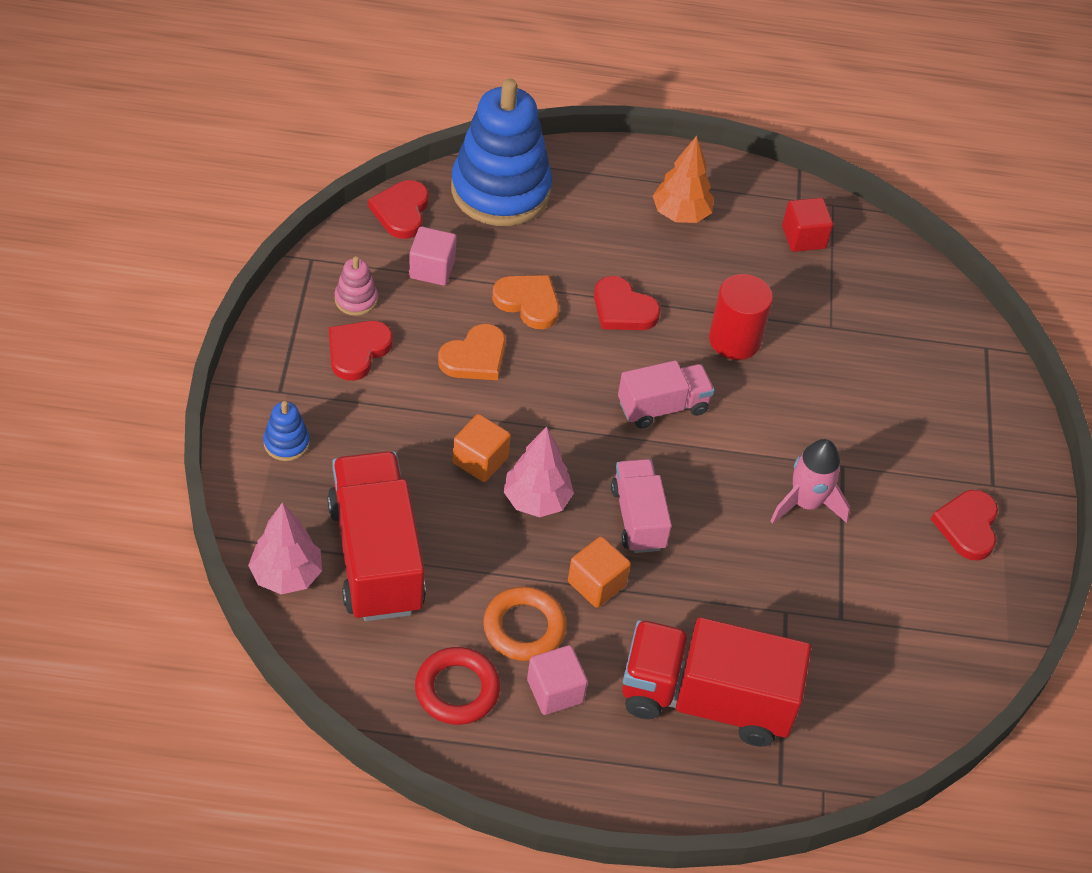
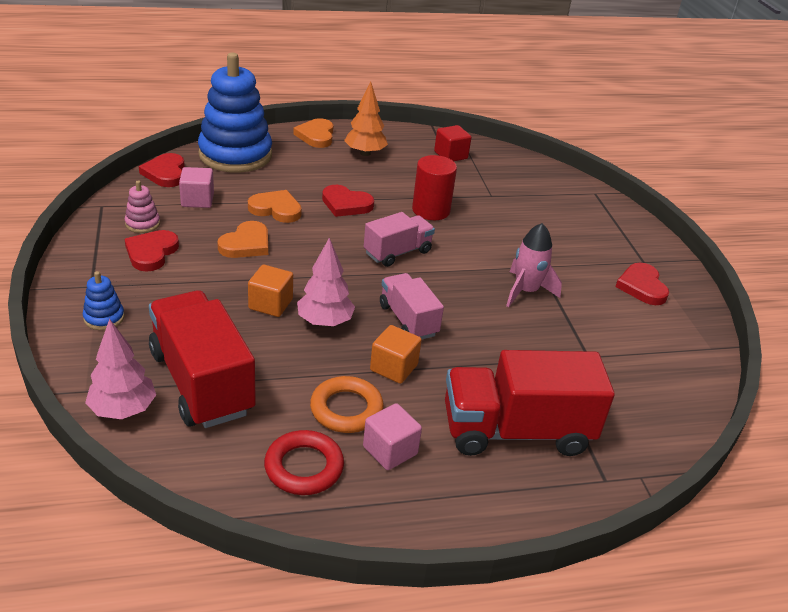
camera: 15 degrees left, 15 degrees down
none -> orange heart [293,118,334,148]

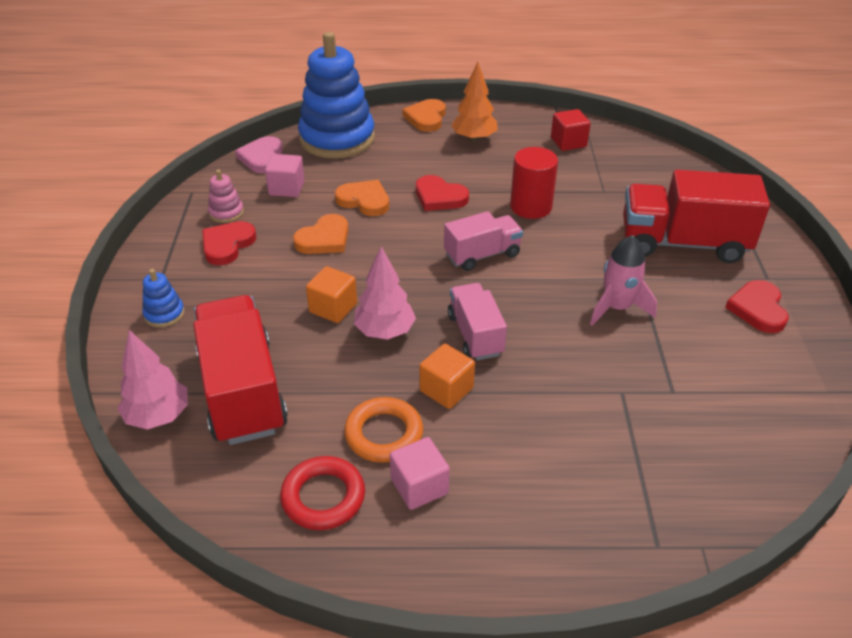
camera: 15 degrees right, 5 degrees up
red heart [139,153,185,187] -> pink heart [235,136,283,173]
red truck [445,350,615,456] -> red truck moved to [623,170,770,263]

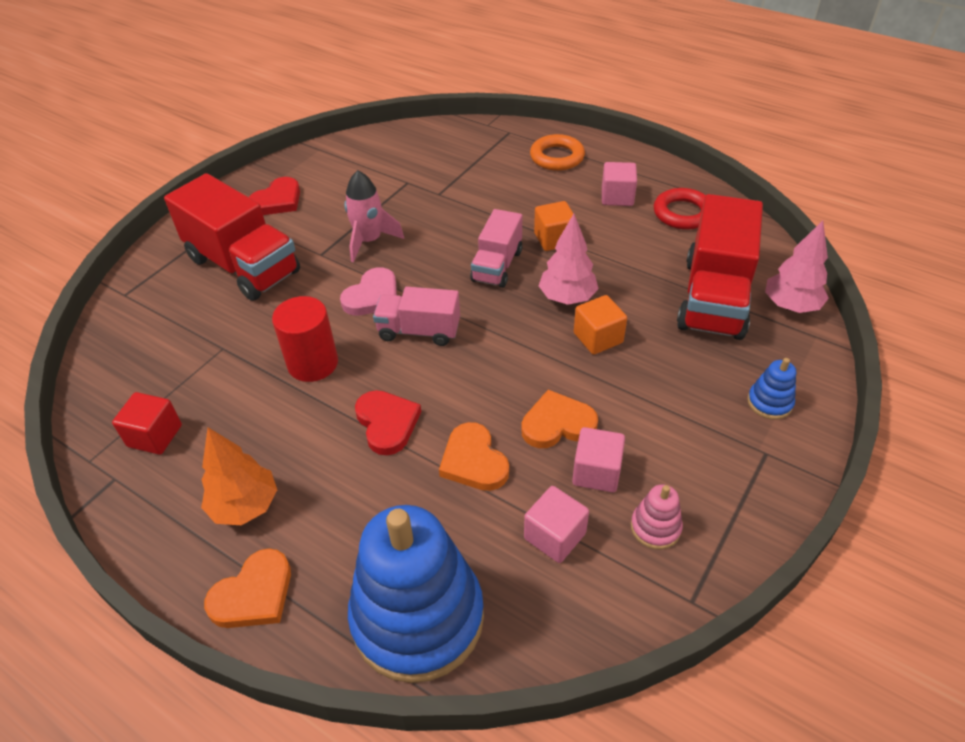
camera: 145 degrees left, 5 degrees up
red heart [202,221,256,265] -> none
pink heart [235,136,283,173] -> pink heart moved to [340,267,397,315]
orange ring [344,397,423,463] -> orange ring moved to [530,134,585,171]
none -> pink cube [572,427,625,492]

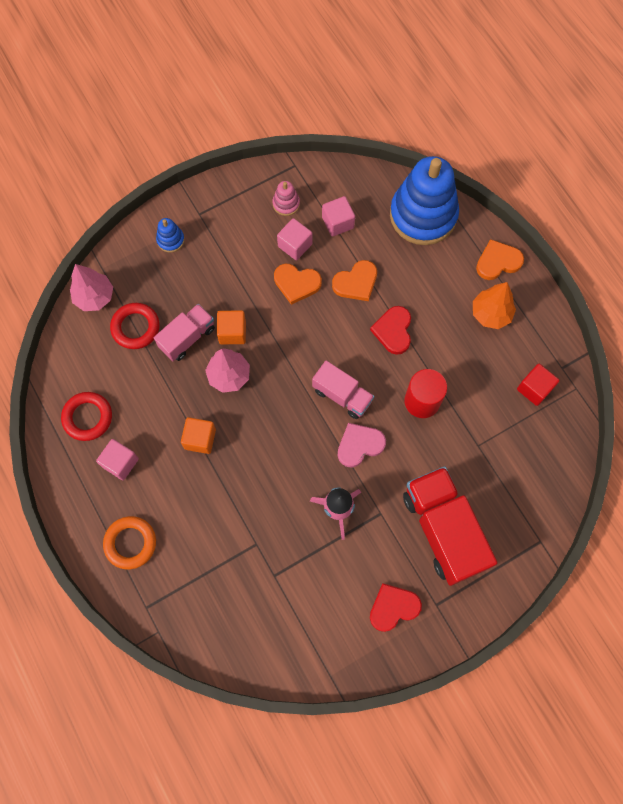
camera: 155 degrees left, 25 degrees up
orange heart [439,422,509,491] -> orange heart turned 60 degrees clockwise [332,260,377,301]
pink truck [470,209,523,288] -> pink truck moved to [154,304,215,361]
red truck [677,194,763,340] -> red ring [110,303,160,349]

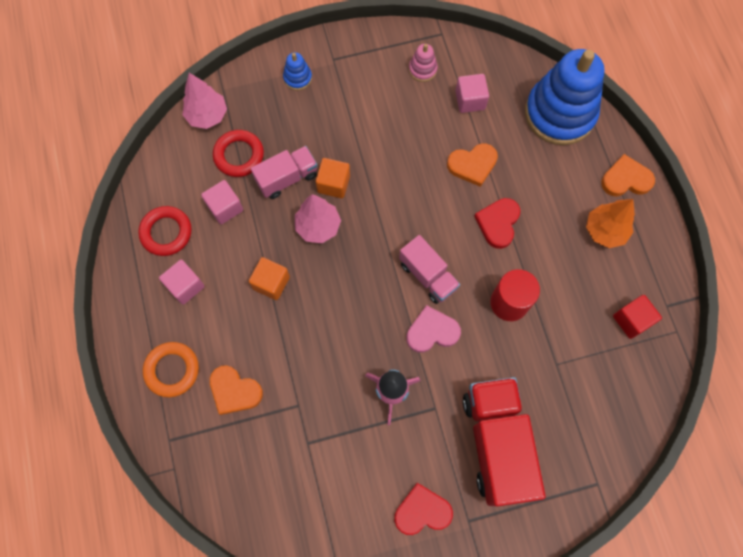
camera: 15 degrees right, 0 degrees up
orange heart [274,264,322,305] -> orange heart moved to [210,365,263,415]
pink cube [277,218,312,260] -> pink cube moved to [201,180,243,224]

